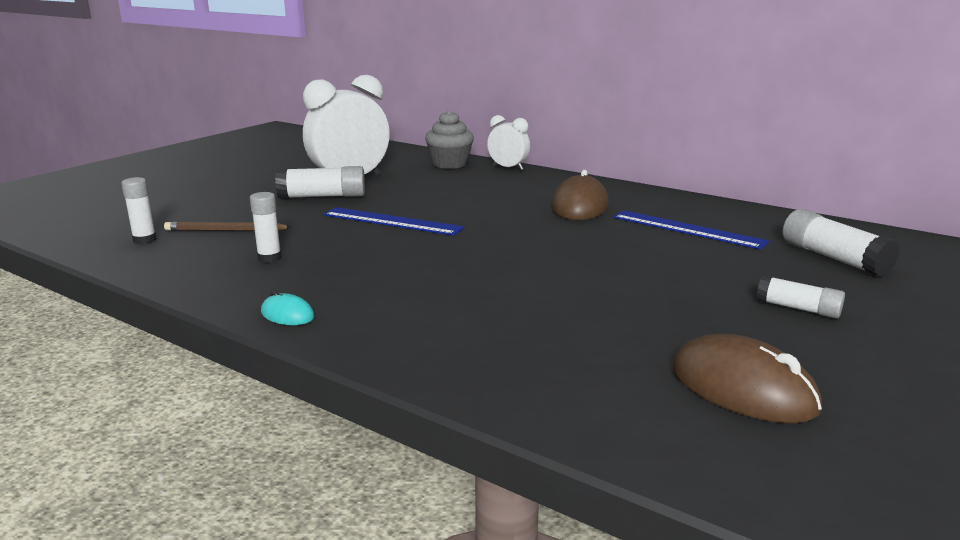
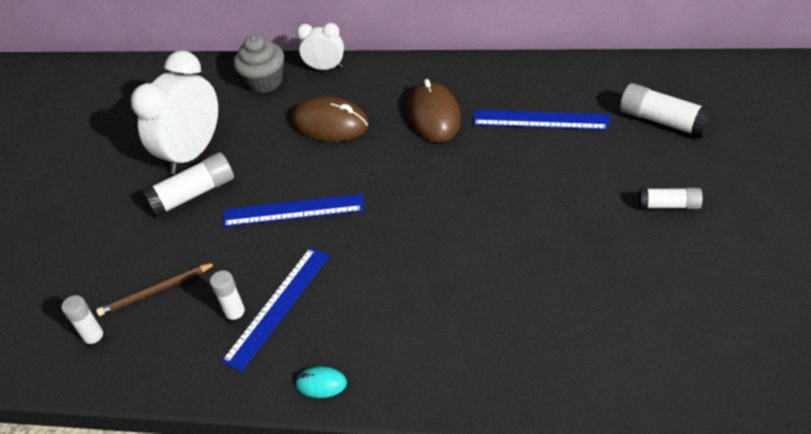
camera: 20 degrees left, 25 degrees up
brown mouse [673,334,822,423] -> brown mouse moved to [291,96,369,142]
none -> blue ruler [221,248,329,372]

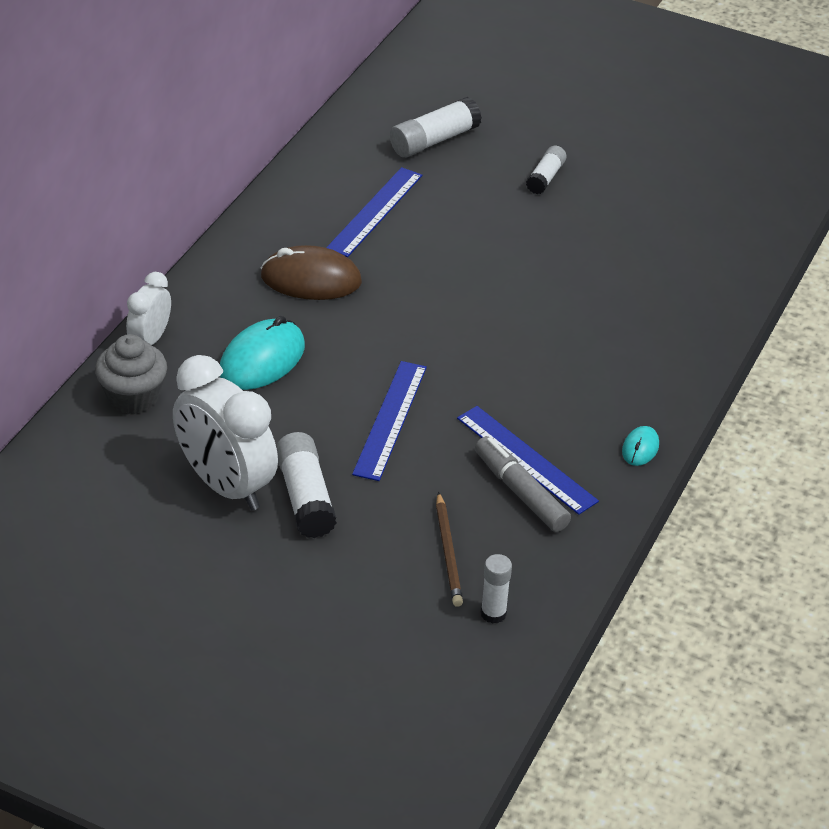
camera: 80 degrees left, 5 degrees down
white glue stick [210,270,247,324] -> grey marker [475,436,571,532]
brown mouse [291,96,369,142] -> turquoise mouse [220,316,305,390]

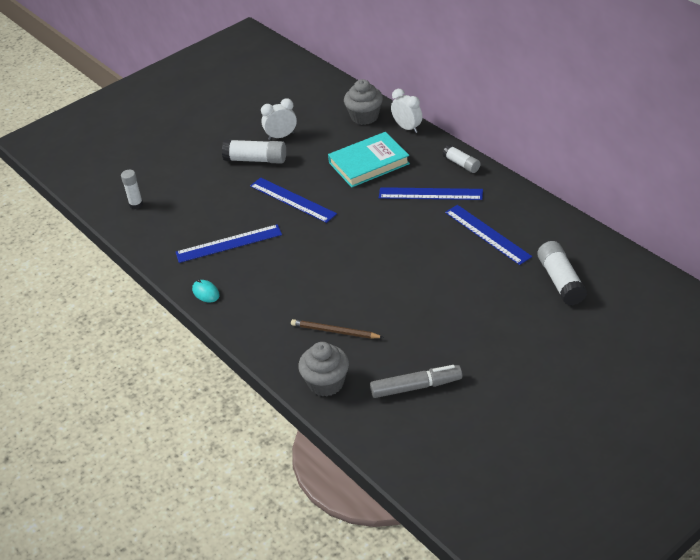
camera: 120 degrees right, 0 degrees up
white clock [173,355,278,510] -> white clock [261,99,297,140], size x0.54
turquoise mouse [220,316,305,390] -> turquoise book [328,132,410,188]
brown mouse [260,245,362,300] -> blue ruler [379,187,483,200]
brown pencil [436,492,463,607] -> brown pencil moved to [291,319,384,339]
grey marker [475,436,571,532] -> grey marker moved to [370,365,462,398]
white glue stick [526,146,567,194] -> white glue stick moved to [443,145,481,173]
none -> grey cupcake [298,342,349,397]

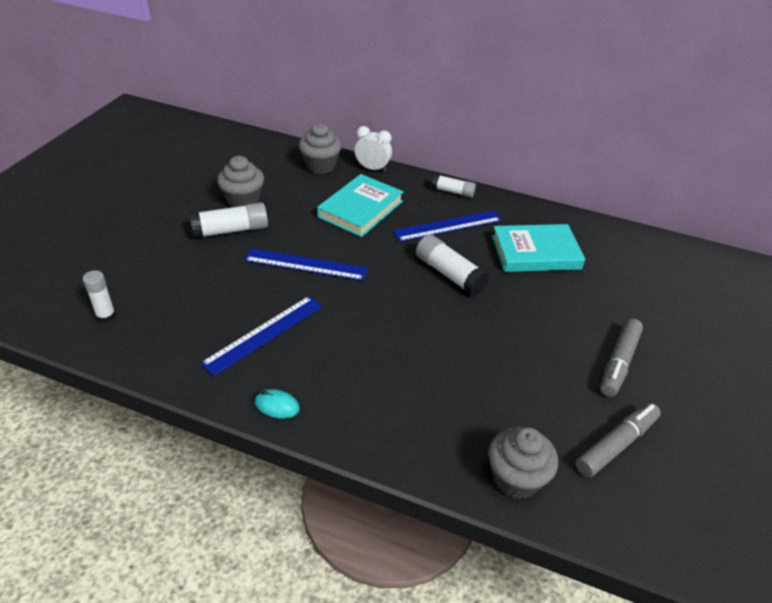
camera: 35 degrees left, 0 degrees up
white clock [261,99,297,140] -> grey cupcake [217,156,264,207]
brown pencil [291,319,384,339] -> none
blue ruler [445,205,532,265] -> turquoise book [492,224,585,272]
white glue stick [537,241,587,305] -> white glue stick moved to [416,234,489,296]
none -> grey marker [600,319,643,397]

